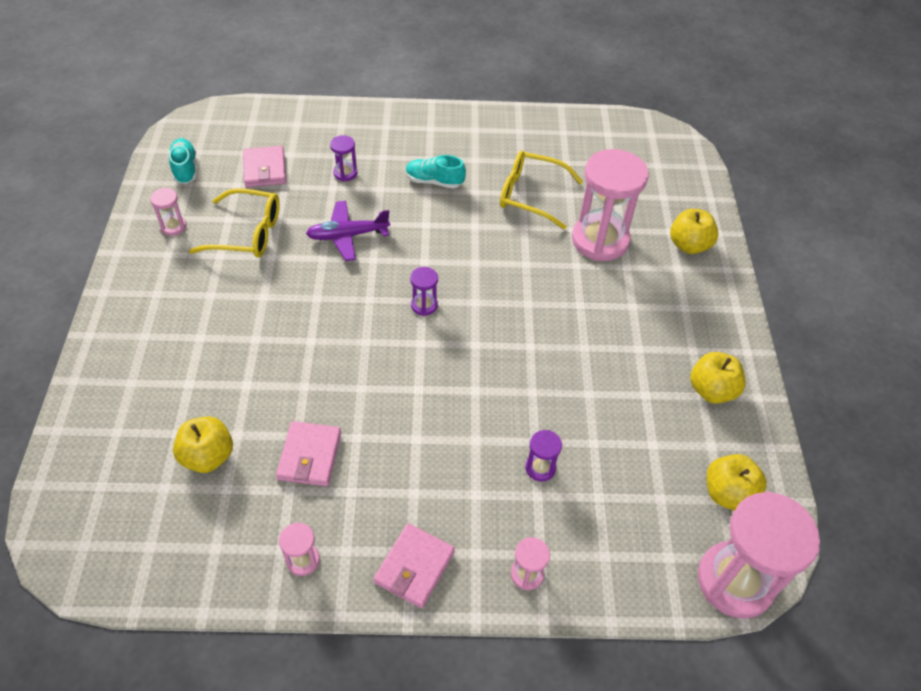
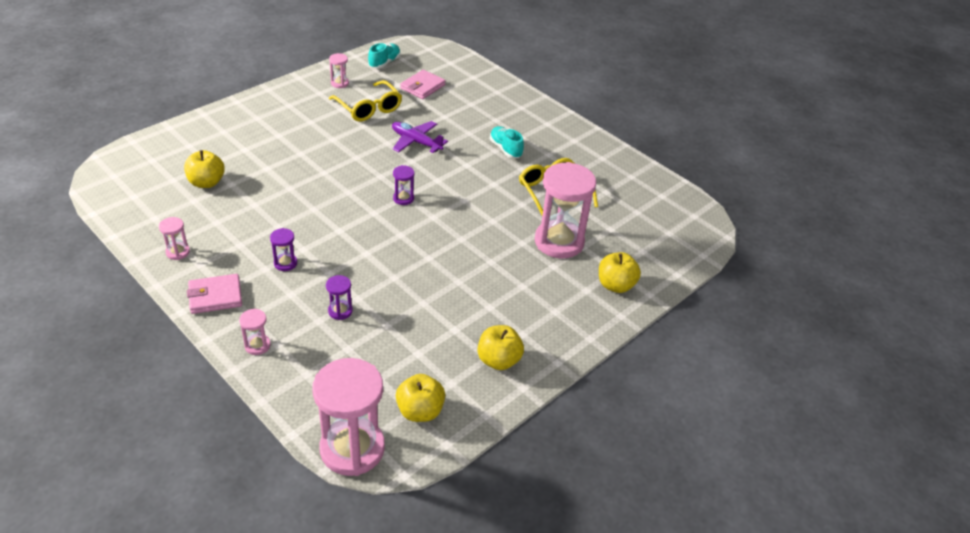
camera: 45 degrees right, 10 degrees down
pink wallet [276,421,341,486] -> none
purple hourglass [330,135,357,181] -> purple hourglass moved to [270,228,297,271]

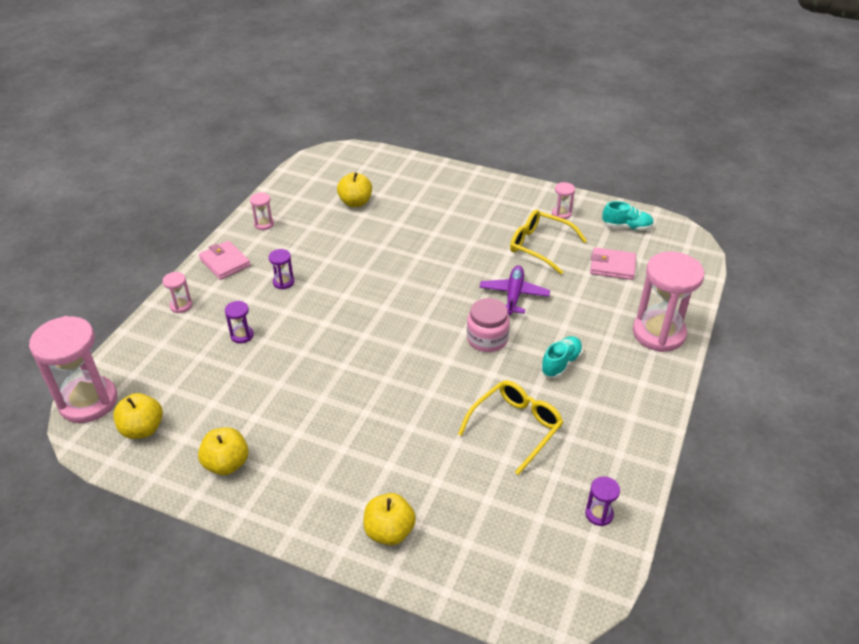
camera: 70 degrees right, 0 degrees up
yellow glasses [329,80,402,122] -> yellow glasses turned 90 degrees clockwise [510,210,587,274]
purple hourglass [393,165,414,205] -> purple hourglass moved to [585,476,620,526]
pink hourglass [535,162,596,258] -> pink hourglass moved to [633,252,704,352]
none -> pink jar [467,298,510,352]

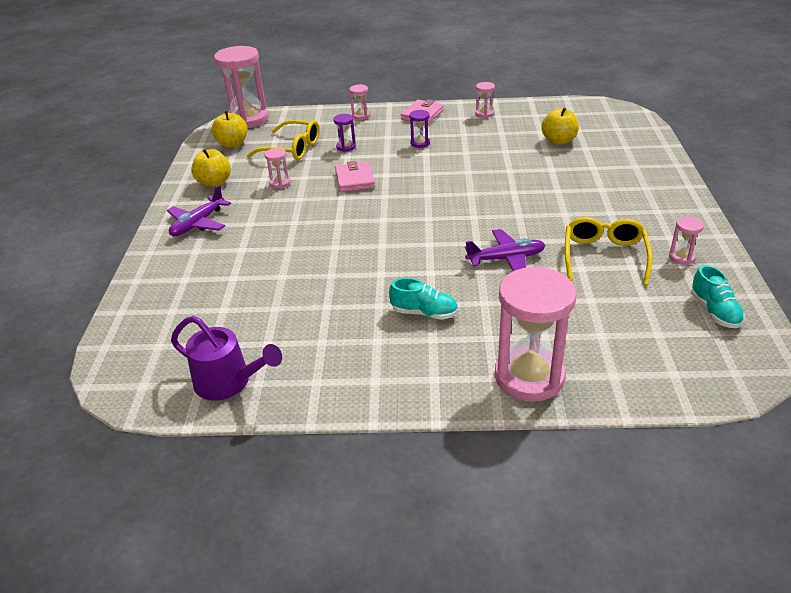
camera: 70 degrees right, 5 degrees down
yellow apple [363,493,416,545] -> none
yellow glasses [458,380,563,475] -> yellow glasses moved to [247,120,319,160]
pink jar [467,298,510,352] -> none
purple hourglass [585,476,620,526] -> purple watering can [171,316,282,401]
pink wallet [590,247,636,280] -> pink wallet moved to [335,161,375,192]
none -> purple plane [167,185,231,236]
none -> pink hourglass [265,148,291,189]

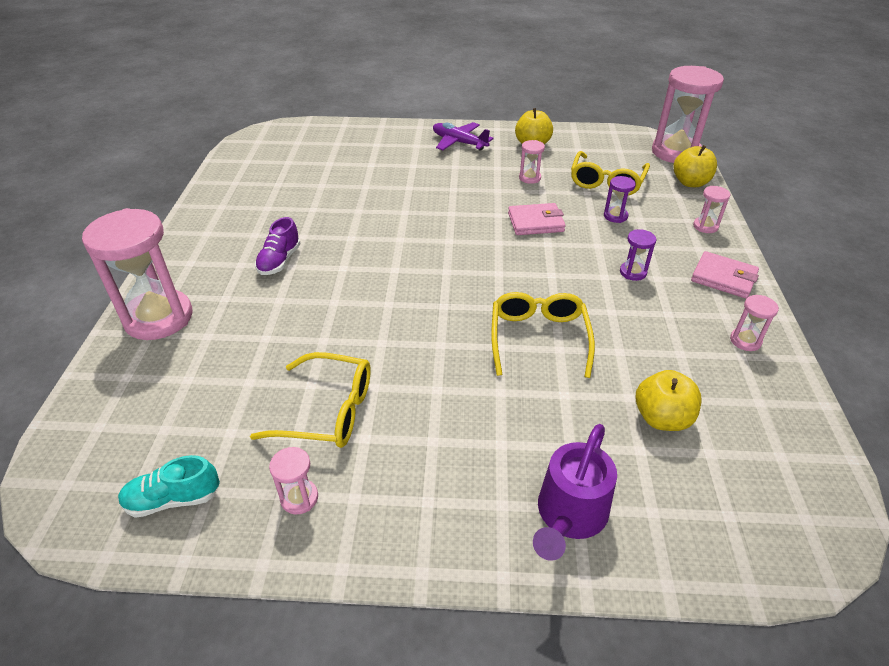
camera: 90 degrees right, 5 degrees up
purple watering can [171,316,282,401] -> purple watering can moved to [533,424,617,561]
yellow apple [212,111,248,148] -> yellow apple moved to [674,145,717,187]
turquoise shoe [389,278,458,320] -> purple shoe [255,217,301,275]
purple plane [465,229,546,271] -> none
none -> yellow glasses [491,292,595,378]

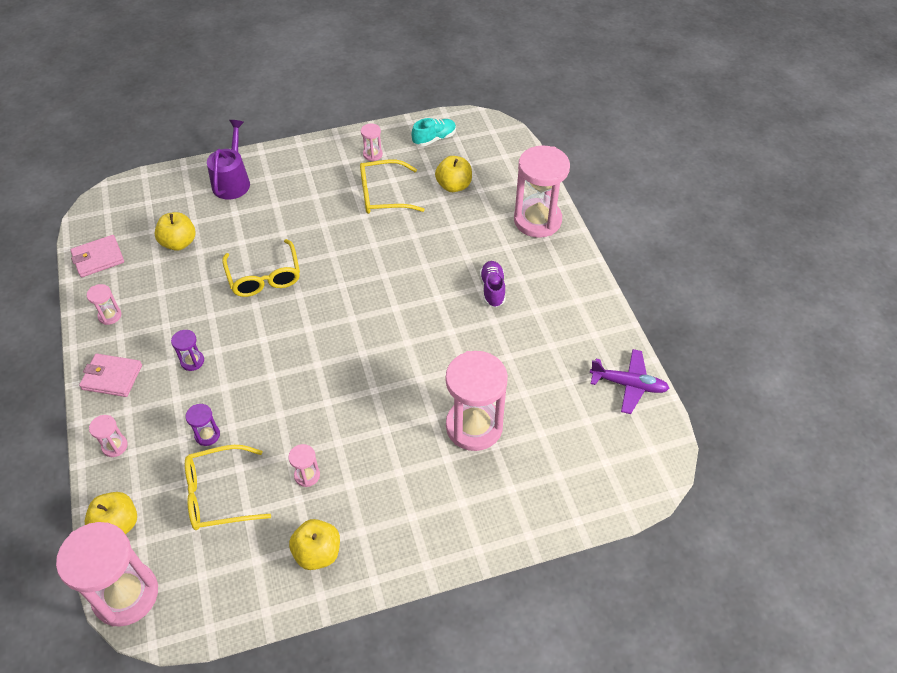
camera: 160 degrees right, 10 degrees up
purple plane [433,122,494,151] -> purple plane moved to [590,349,669,414]
pink wallet [508,203,566,235] -> pink wallet moved to [70,235,124,277]
yellow glasses [571,151,650,195] -> yellow glasses turned 105 degrees counterclockwise [185,445,271,530]
none -> yellow apple [435,156,472,192]
none -> pink hourglass [446,351,508,451]

